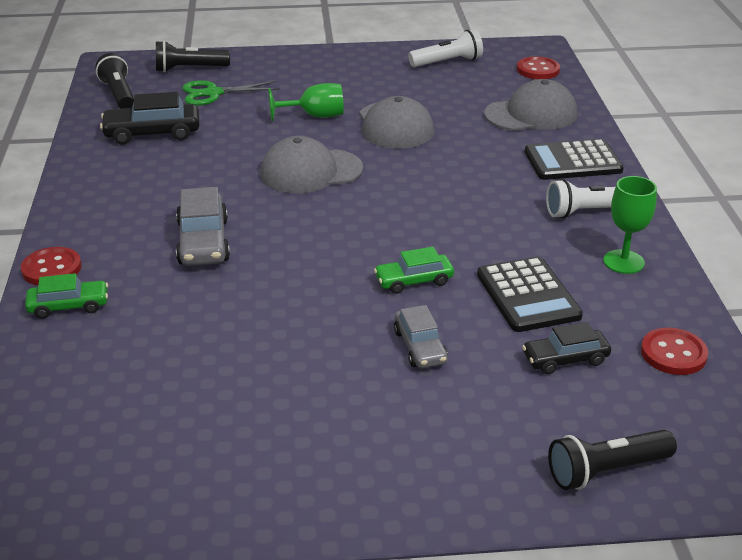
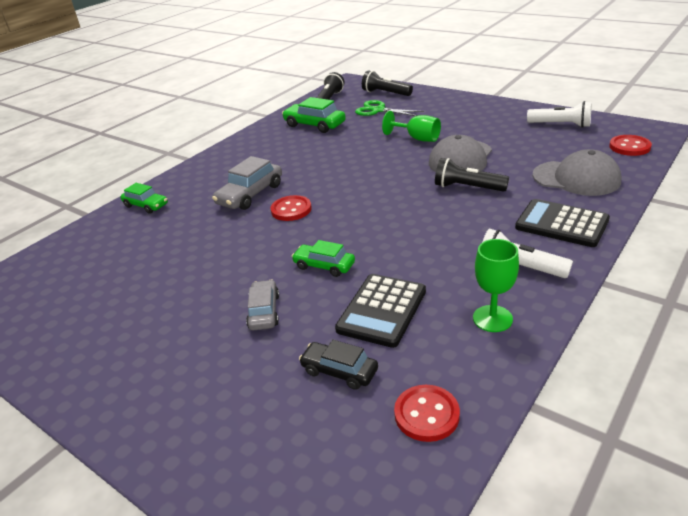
camera: 45 degrees right, 0 degrees up
red button [21,247,81,285] -> red button moved to [271,195,312,221]
black car [100,92,200,145] -> green car [282,97,346,133]
grey cap [260,136,363,193] -> none
grey car [394,305,448,368] -> grey car turned 150 degrees clockwise [246,280,279,330]
black flashlight [548,430,677,490] -> black flashlight moved to [435,158,509,192]

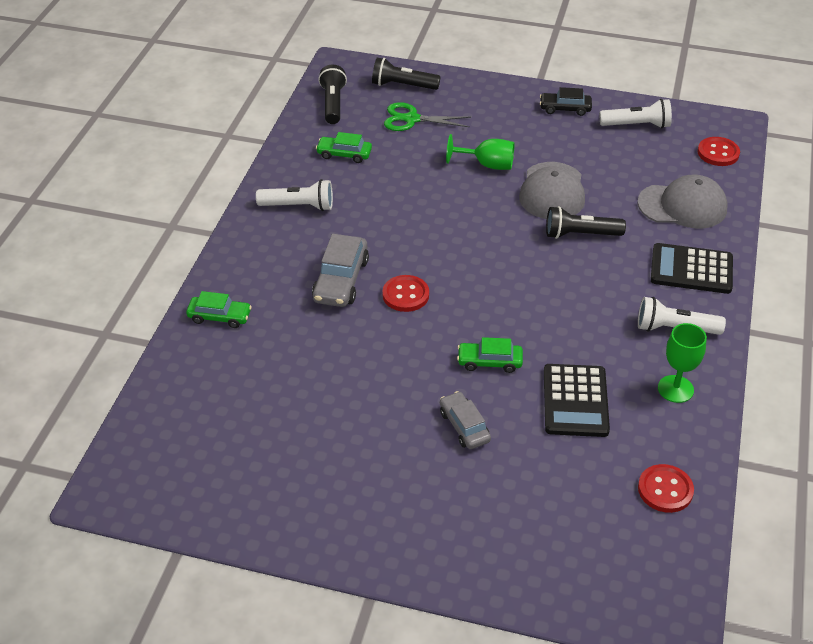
camera: 25 degrees left, 10 degrees up
green car [282,97,346,133] -> green car [316,132,372,163], size x0.65
black car [299,340,378,390] -> black car moved to [540,87,592,116]
none -> white flashlight [256,179,333,211]

